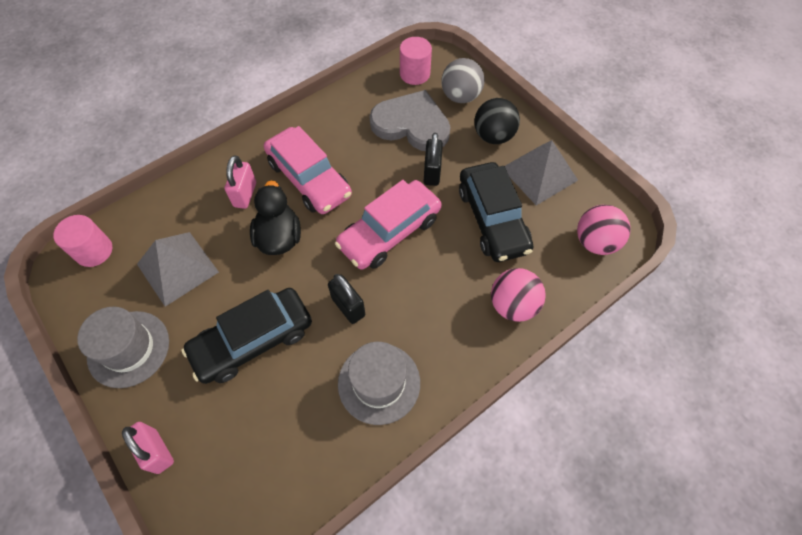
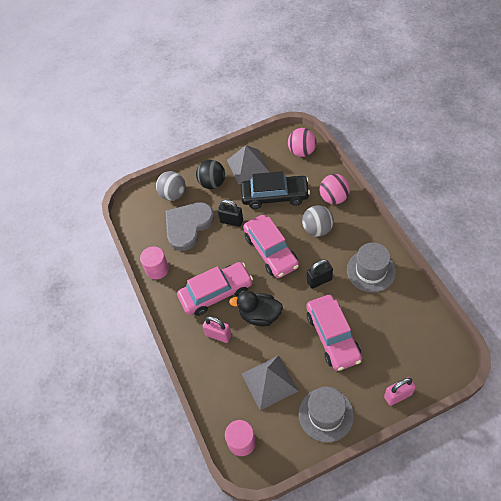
camera: 70 degrees left, 5 degrees down
black car [182,288,312,384] -> pink car [306,295,362,371]
pink cylinder [400,37,432,85] -> pink cylinder moved to [140,246,169,279]
none -> grey ball [302,205,334,237]

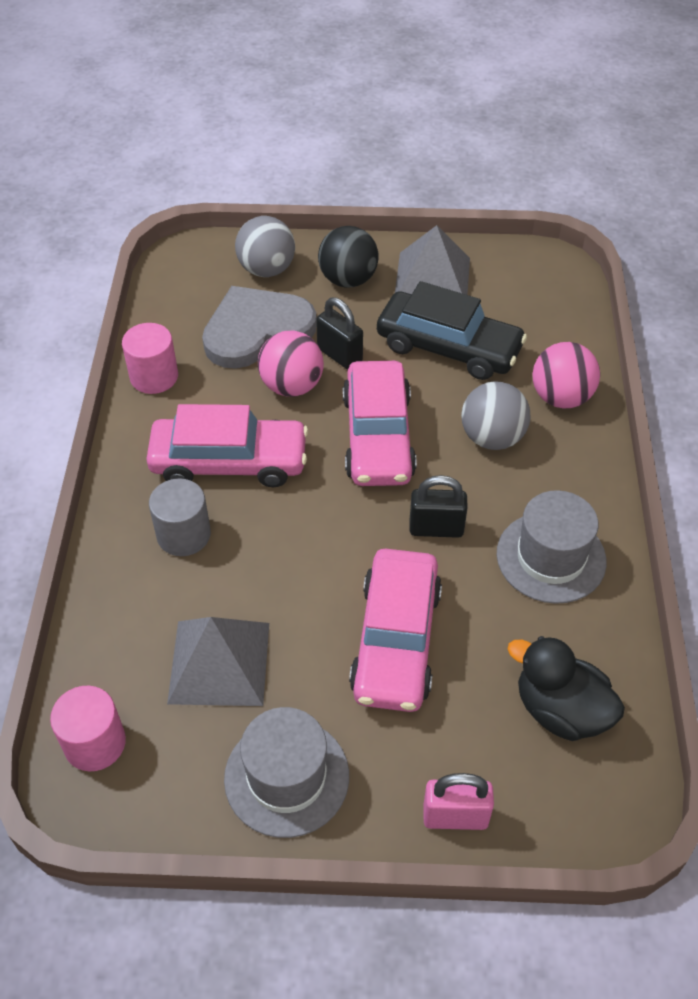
camera: 20 degrees right, 5 degrees down
pink padlock [203,316,232,343] -> grey cylinder [149,478,211,556]
black duck [229,291,283,326] -> black duck moved to [508,636,625,741]
pink ball [288,128,317,157] -> pink ball moved to [258,331,324,397]

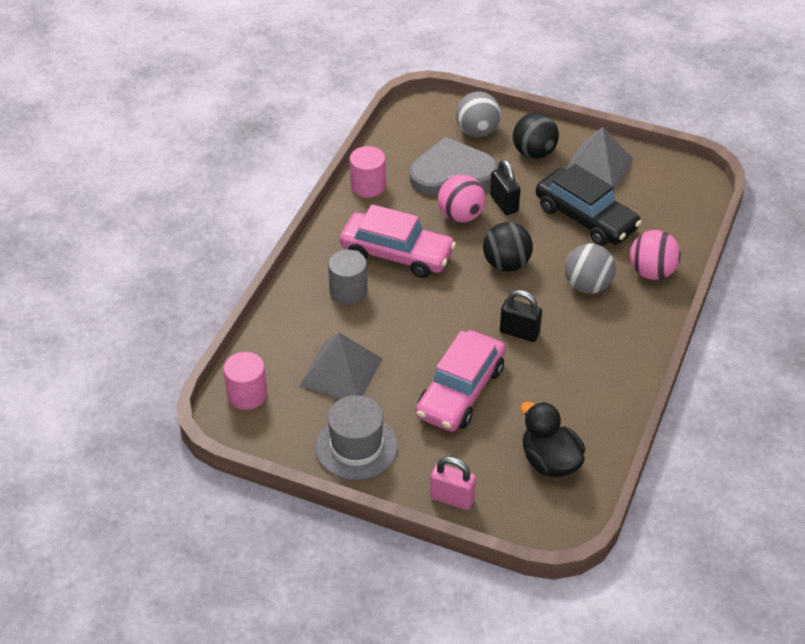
camera: 20 degrees right, 5 degrees down
pink car [343,361,417,486] -> black ball [483,222,533,272]
grey hat [497,490,606,604] -> none

